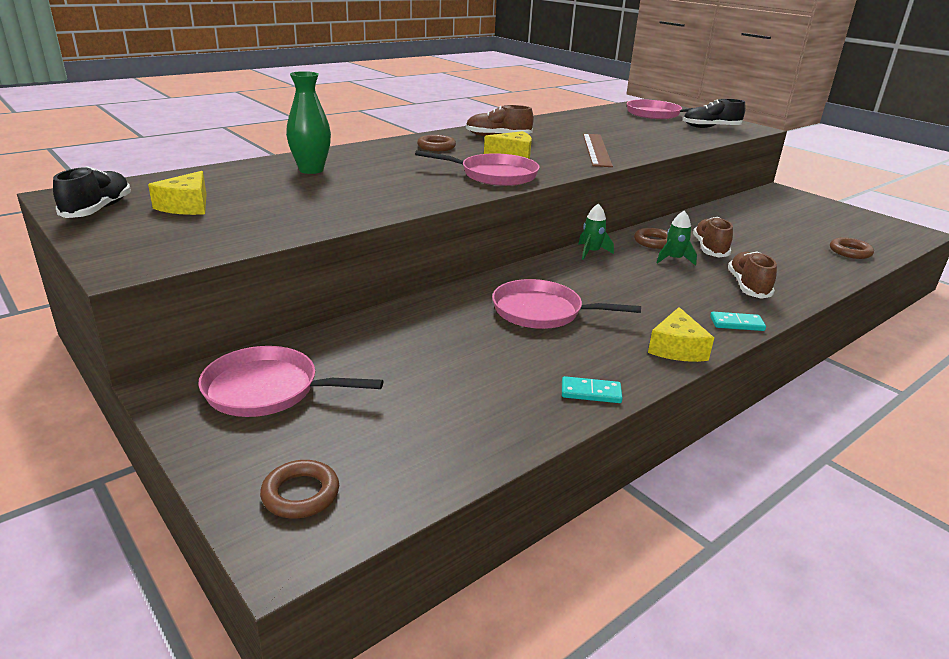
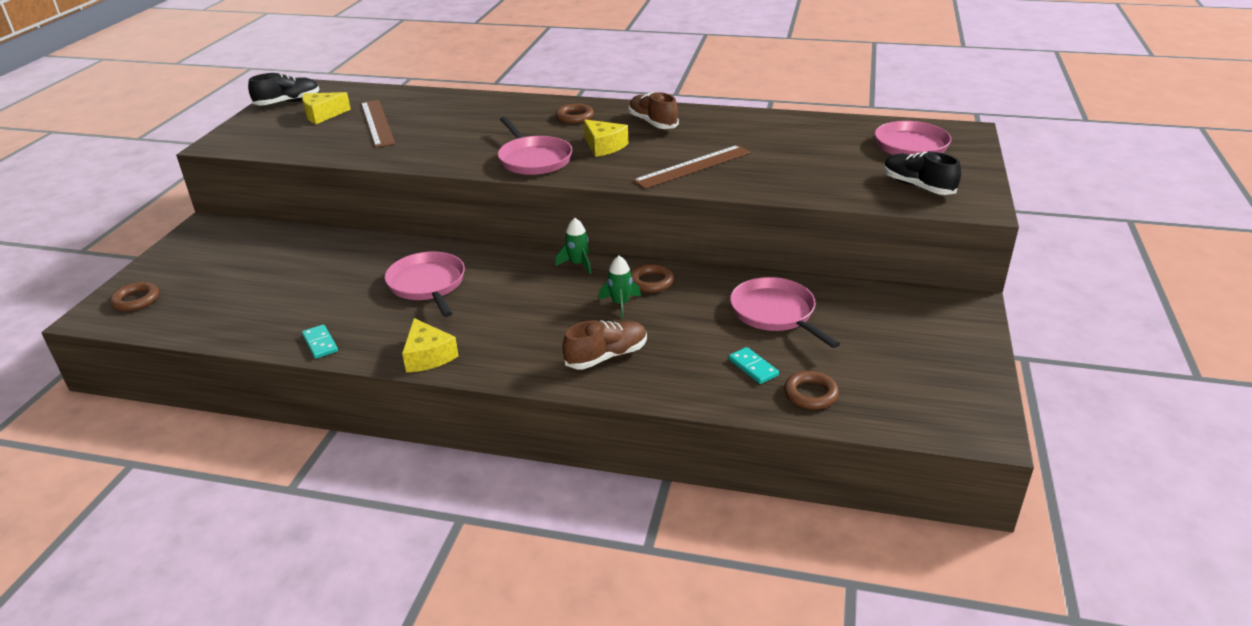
camera: 55 degrees right, 5 degrees up
pink pan [198,346,383,417] -> pink pan moved to [730,277,840,348]
green vase [286,71,331,174] -> none
yellow cheese [648,307,714,362] -> yellow cheese turned 90 degrees counterclockwise [402,318,459,373]
brown shoe [693,217,733,257] -> none
turquoise domino [710,312,766,331] -> turquoise domino moved to [729,347,779,384]
none -> brown ruler [361,100,395,147]

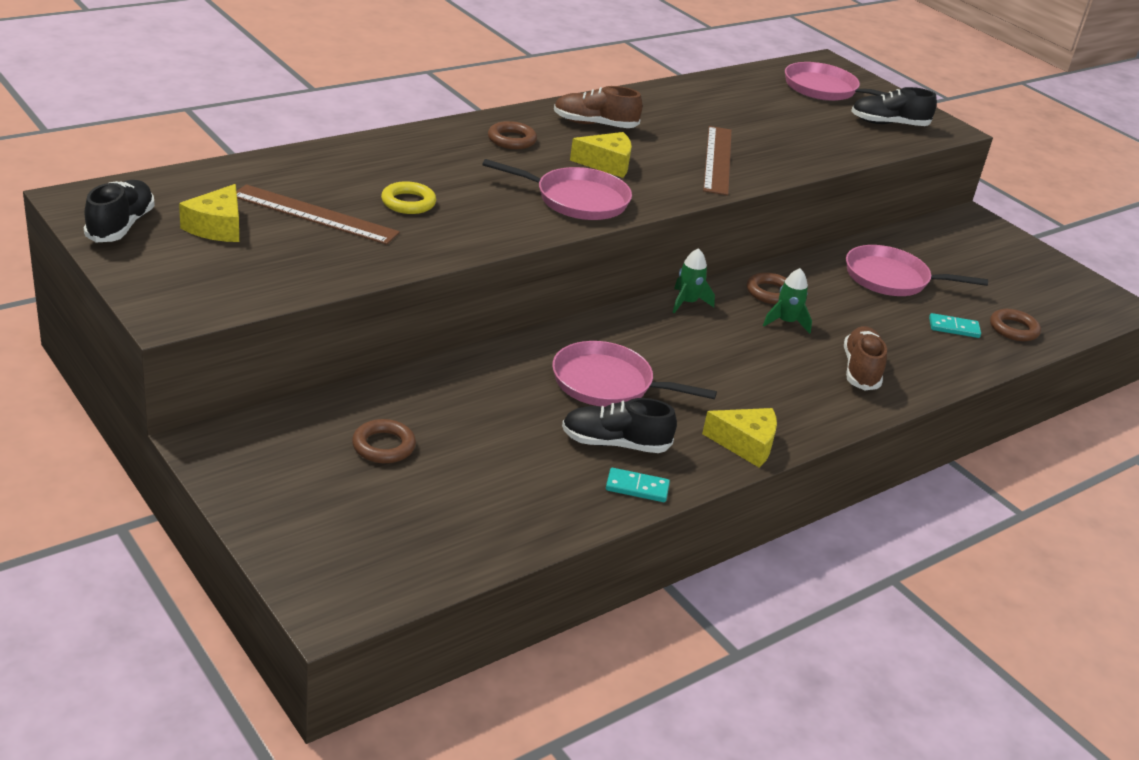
camera: 55 degrees left, 0 degrees up
brown ring [110,282,159,311] -> brown ring moved to [352,419,416,463]
none -> yellow ring [381,181,436,214]
none -> black shoe [562,398,677,453]

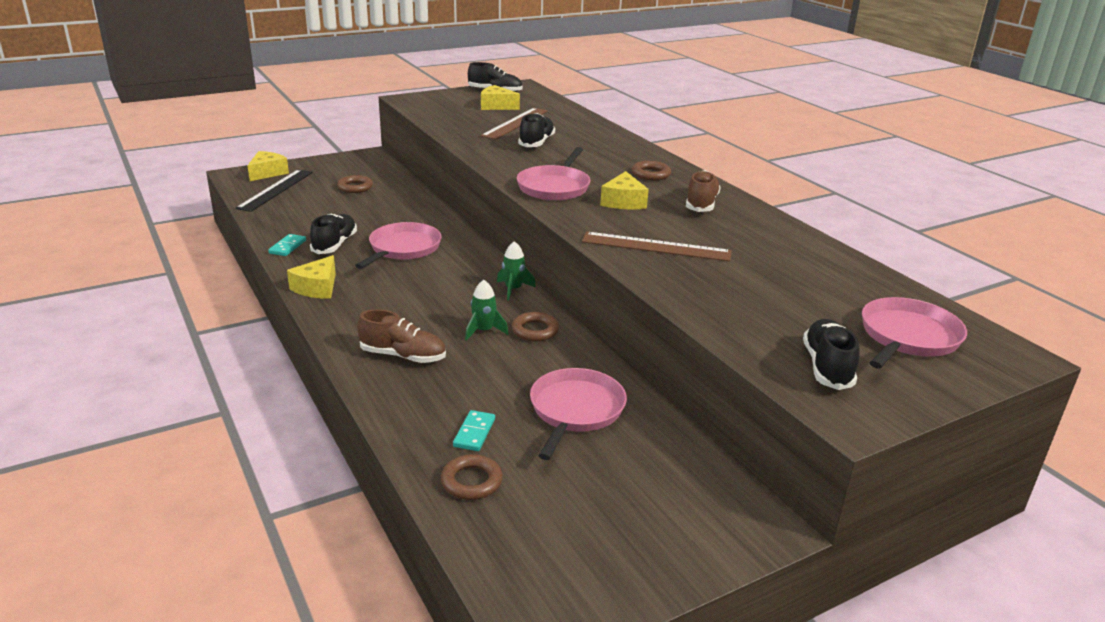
camera: 100 degrees right, 5 degrees down
yellow ring [381,181,436,214] -> black shoe [518,113,555,147]
none -> black ruler [235,170,313,212]
none -> yellow cheese [247,151,289,181]

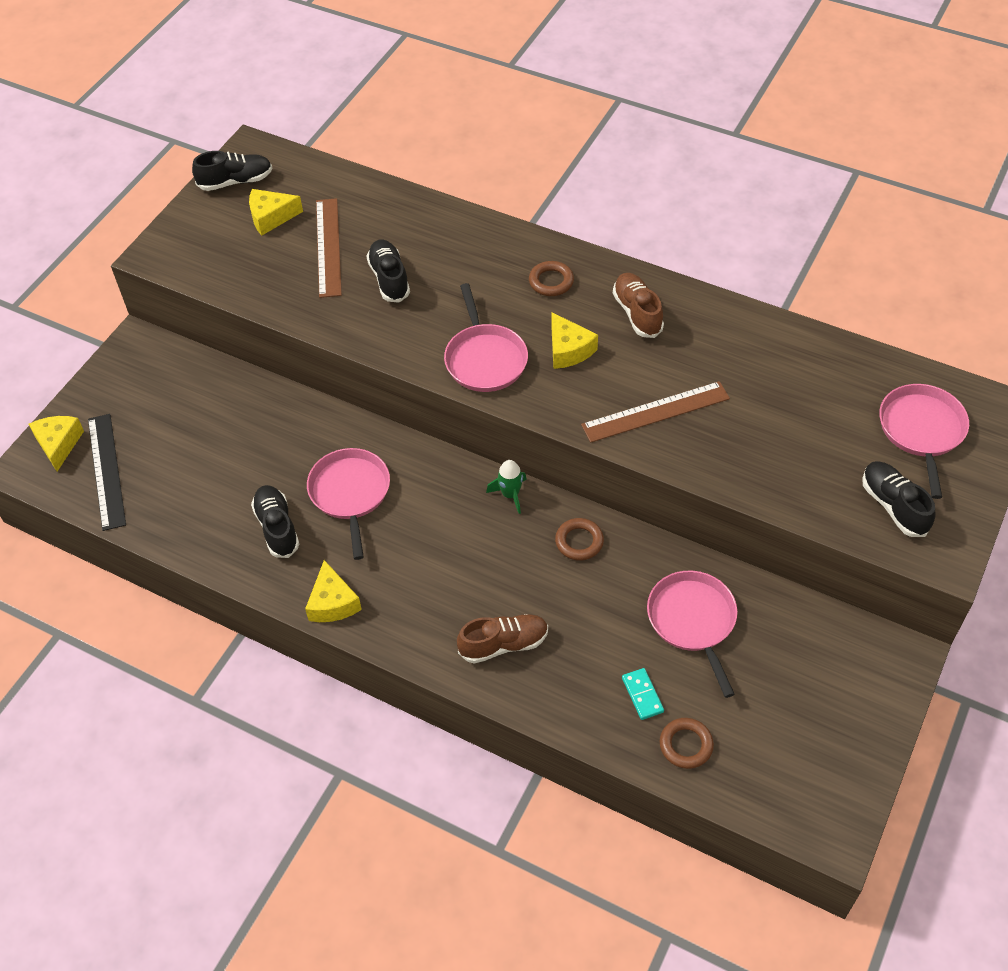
camera: 30 degrees left, 25 degrees up
turquoise domino [268,234,306,256] -> none
brown ring [337,175,373,193] -> none
green rocket [465,280,508,341] -> none

